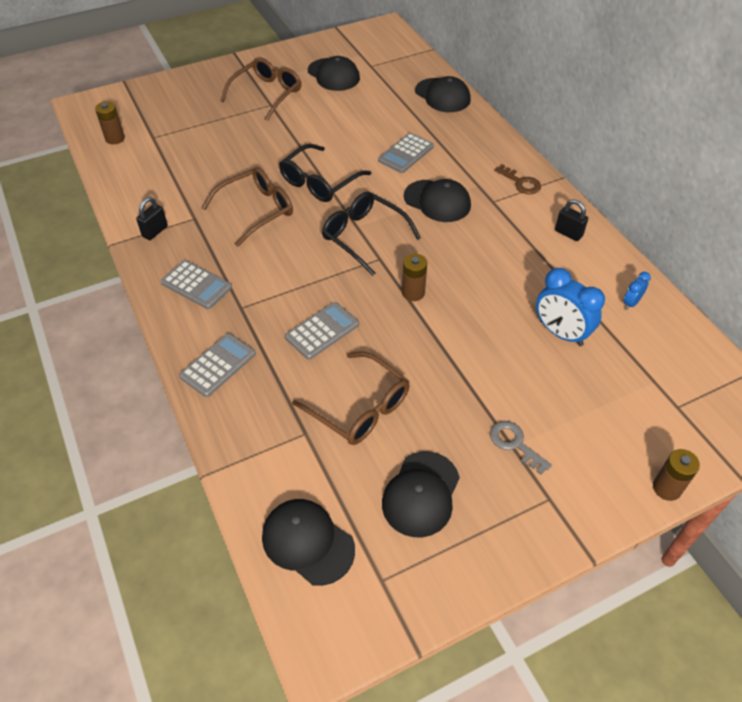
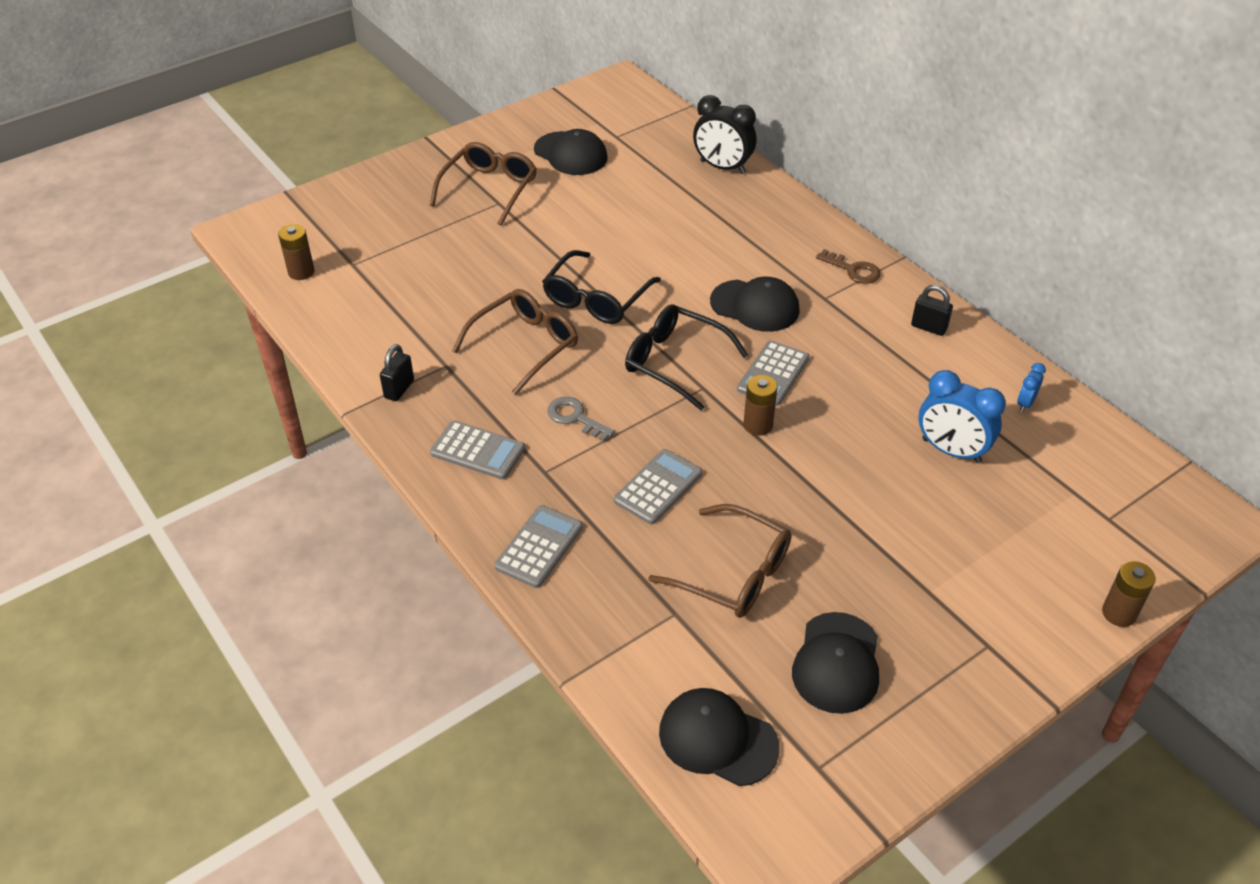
camera: 10 degrees left, 5 degrees down
grey calculator [378,133,434,173] -> grey calculator moved to [737,340,809,406]
black cap [415,76,471,112] -> black clock [693,95,756,174]
grey key [490,421,552,475] -> grey key moved to [547,397,615,442]

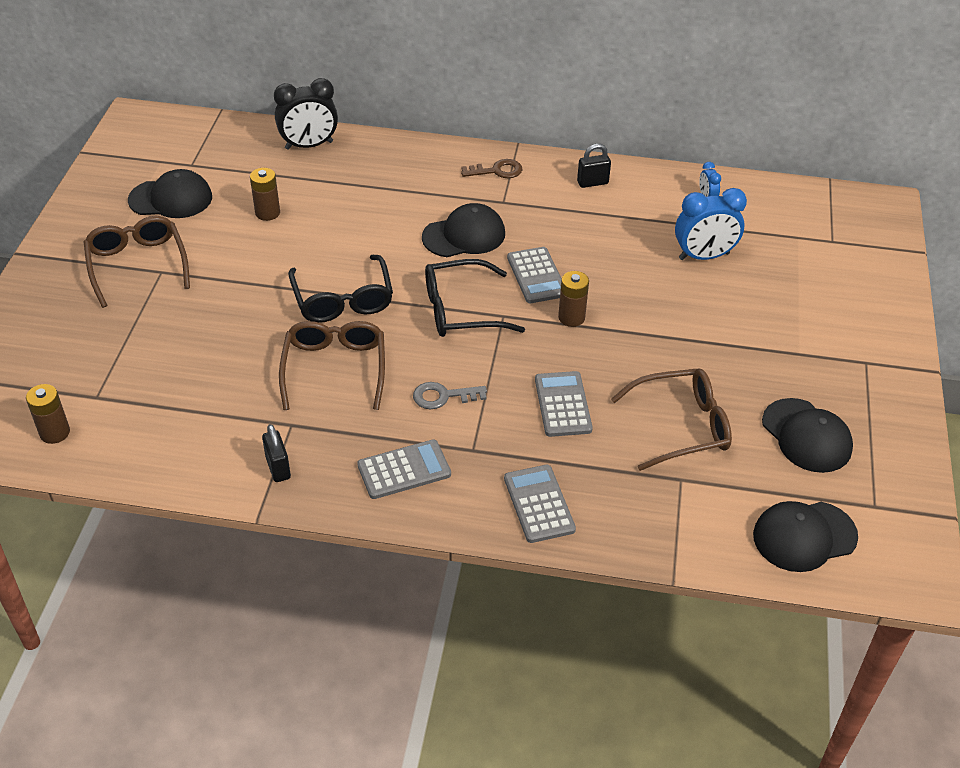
camera: 45 degrees left, 0 degrees up
brown battery [1102,561,1156,627] -> brown battery moved to [250,168,280,221]

